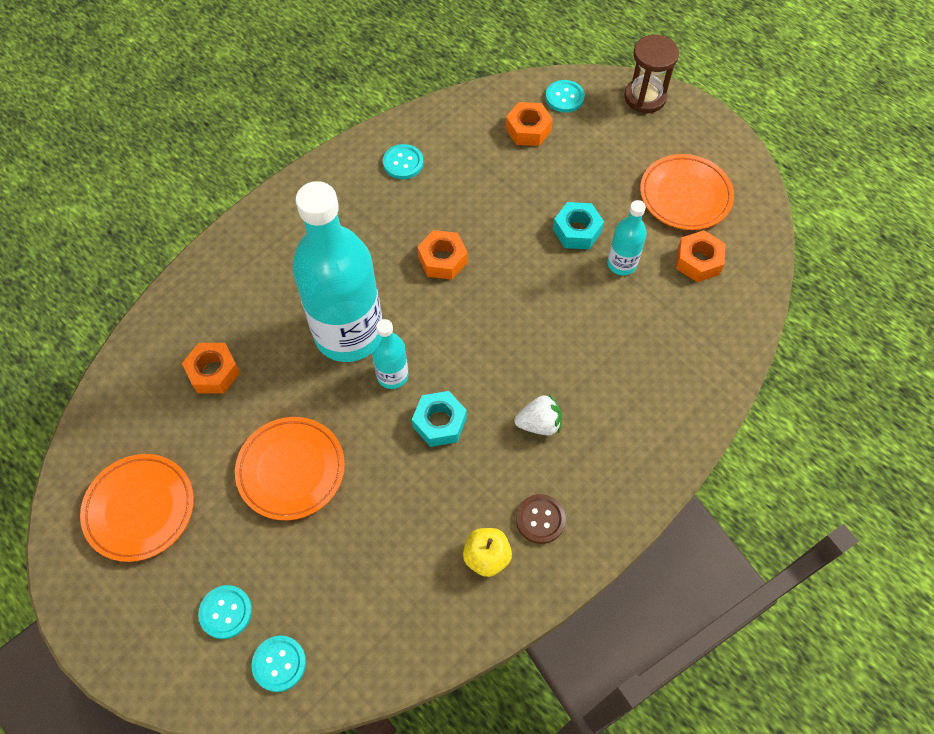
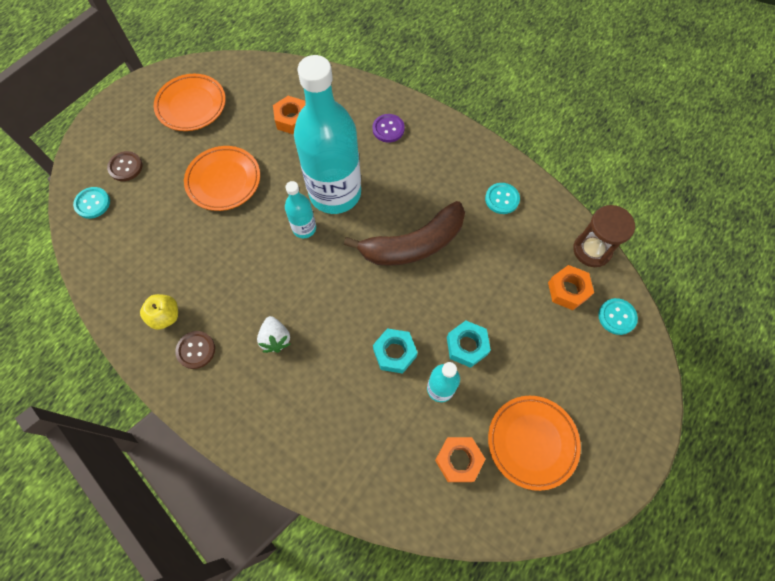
camera: 80 degrees right, 5 degrees up
turquoise button [198,585,252,639] -> brown button [107,151,143,181]
turquoise nut [412,391,467,447] -> turquoise nut moved to [373,328,418,374]
orange nut [417,230,468,280] -> brown banana [344,201,465,266]
brown hourglass [624,35,679,113] -> brown hourglass moved to [573,205,635,267]
none -> purple button [372,114,405,143]

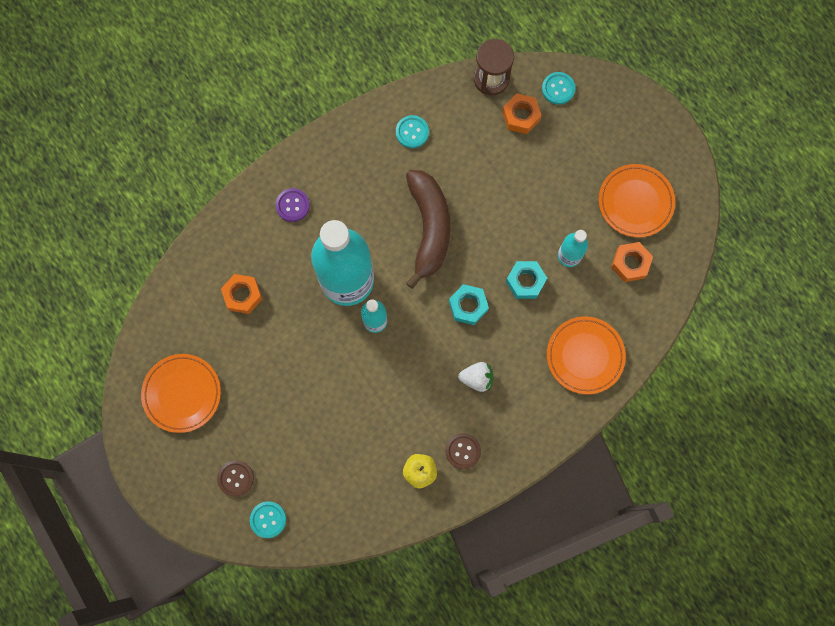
camera: 70 degrees left, 10 degrees up
orange plate [184,146,260,211] -> orange plate moved to [547,316,626,394]
turquoise nut [447,321,491,368] -> turquoise nut moved to [449,284,489,325]

